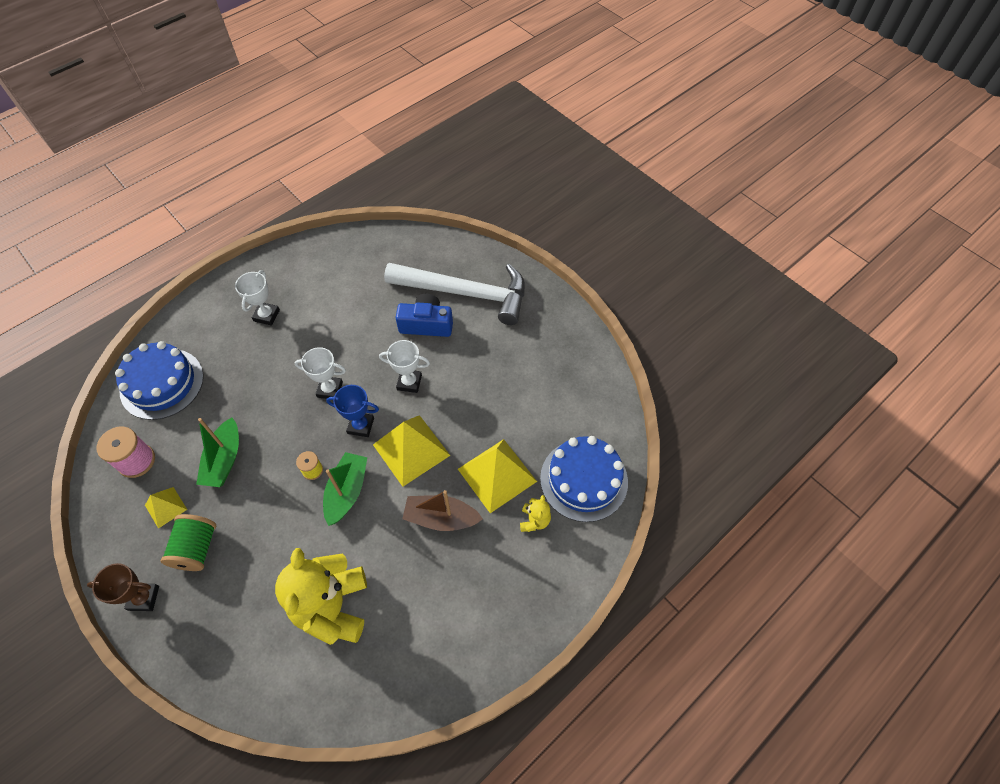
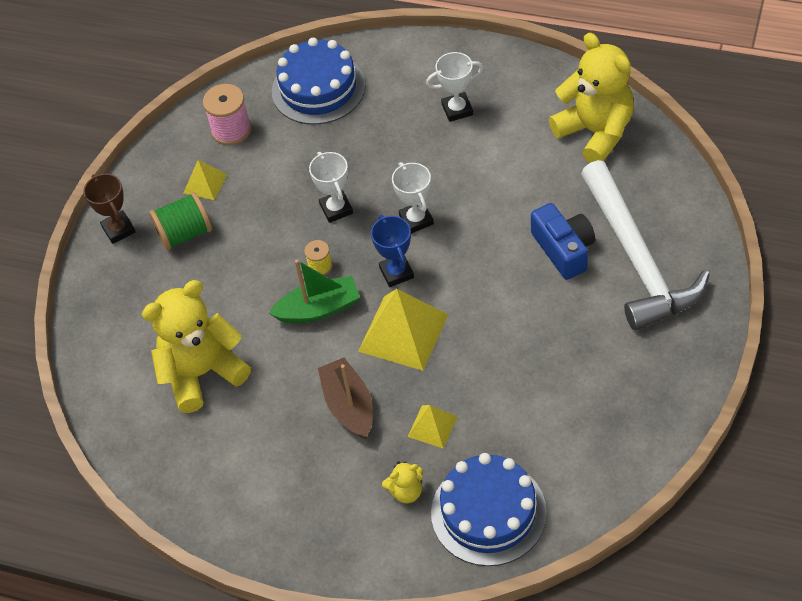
camera: 65 degrees right, 5 degrees down
green boat [196,417,239,487] -> none
white trophy [379,340,430,393] -> white trophy moved to [309,152,353,223]
yellow pyramid [458,439,537,513] -> yellow pyramid [408,405,457,448], size x0.53
none -> yellow teddy bear [549,33,634,163]

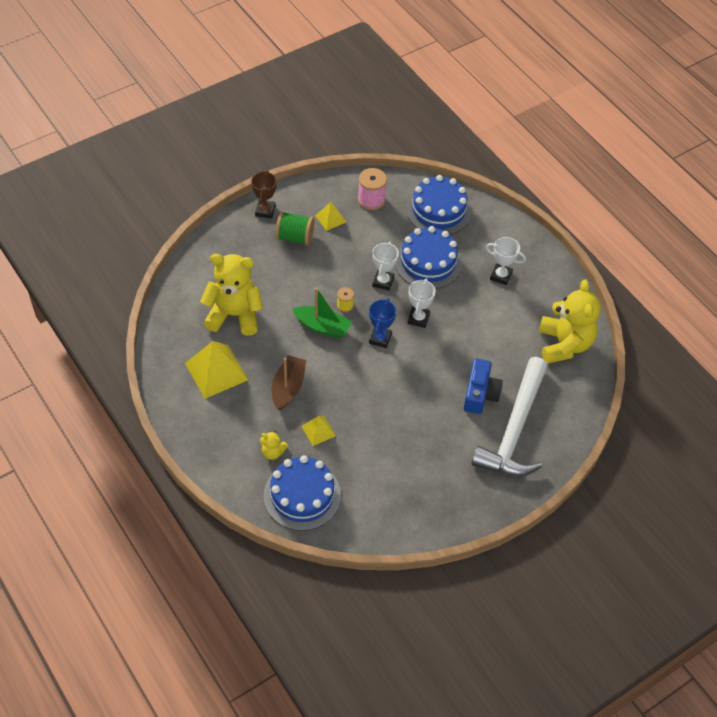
camera: 30 degrees right, 0 degrees up
yellow pyramid [358,289,448,371] -> yellow pyramid moved to [185,341,248,399]
none -> blue cake [395,226,462,289]

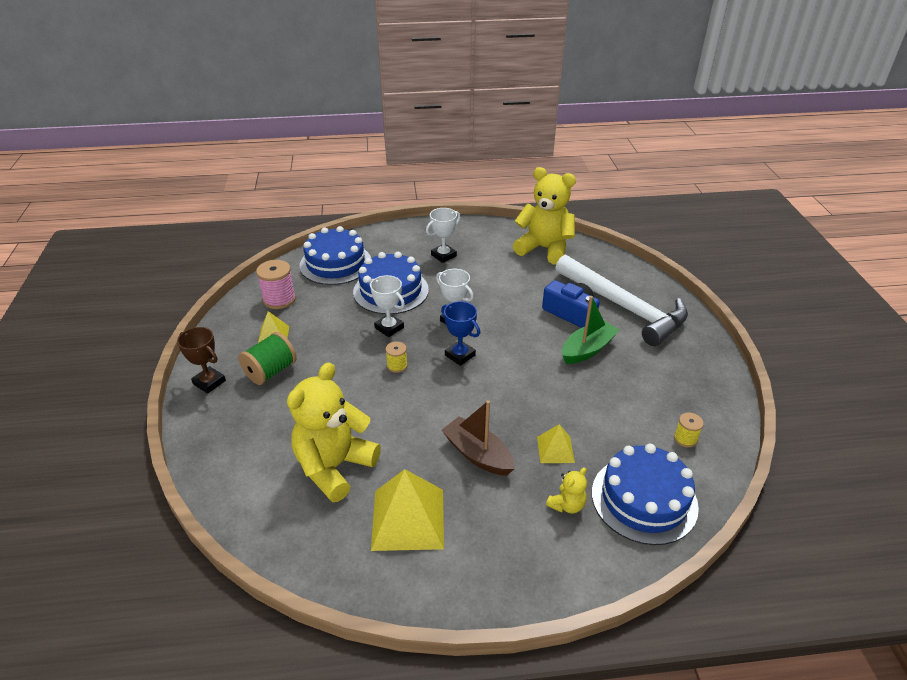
camera: 60 degrees left, 15 degrees down
green boat [292,287,352,338] -> green boat moved to [562,296,619,364]
none -> yellow spool [674,412,704,448]

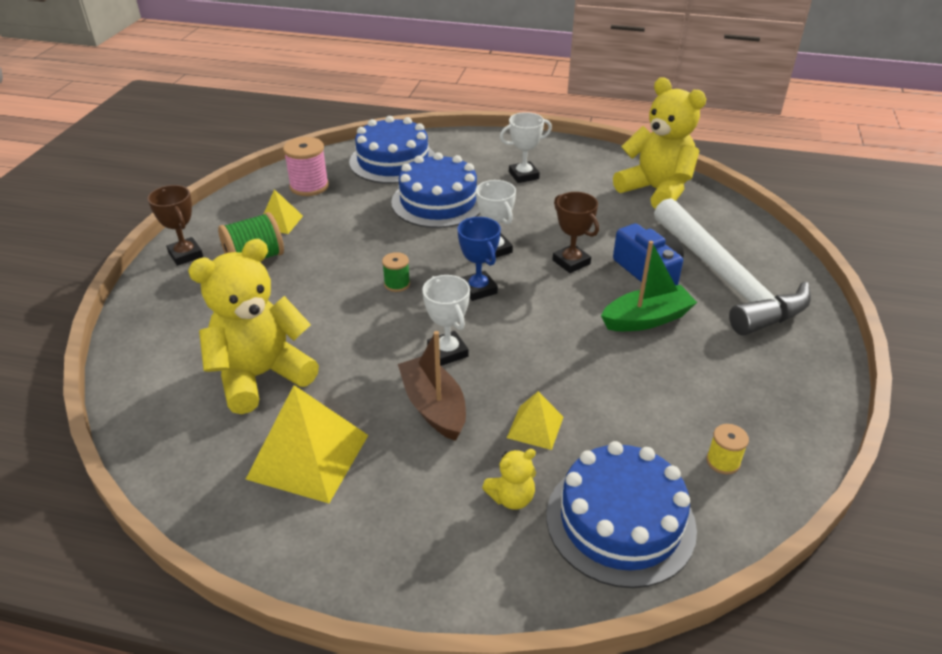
camera: 20 degrees right, 0 degrees up
white trophy [369,275,405,337] -> white trophy moved to [422,275,470,366]
yellow spool [385,342,408,373] -> green spool [382,252,410,292]
none -> brown trophy [552,192,599,273]

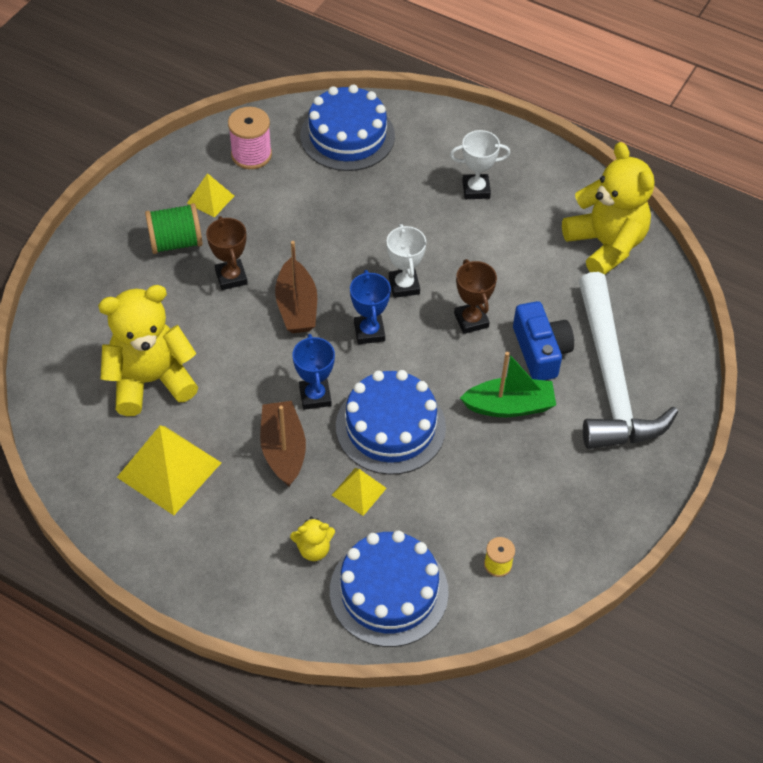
camera: 15 degrees right, 15 degrees up
brown trophy [147,185,203,266] -> brown trophy moved to [206,216,248,290]
green spool [382,252,410,292] -> brown boat [275,241,317,333]
blue cake [391,152,480,228] -> blue cake moved to [336,370,446,475]
white trophy [422,275,470,366] -> blue trophy [293,334,335,410]

